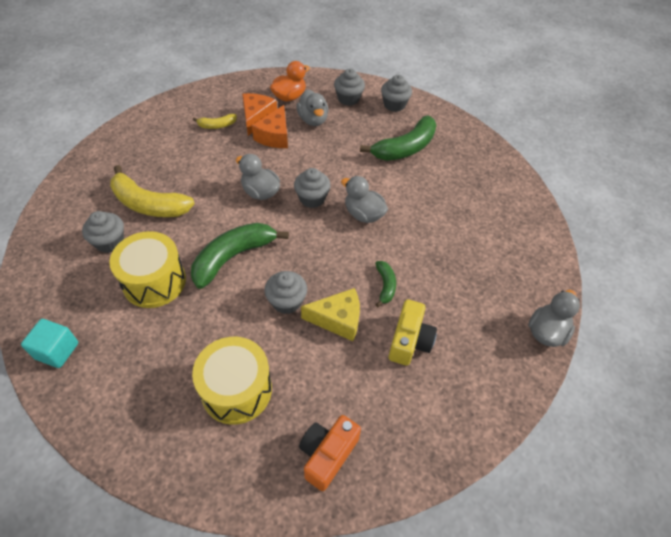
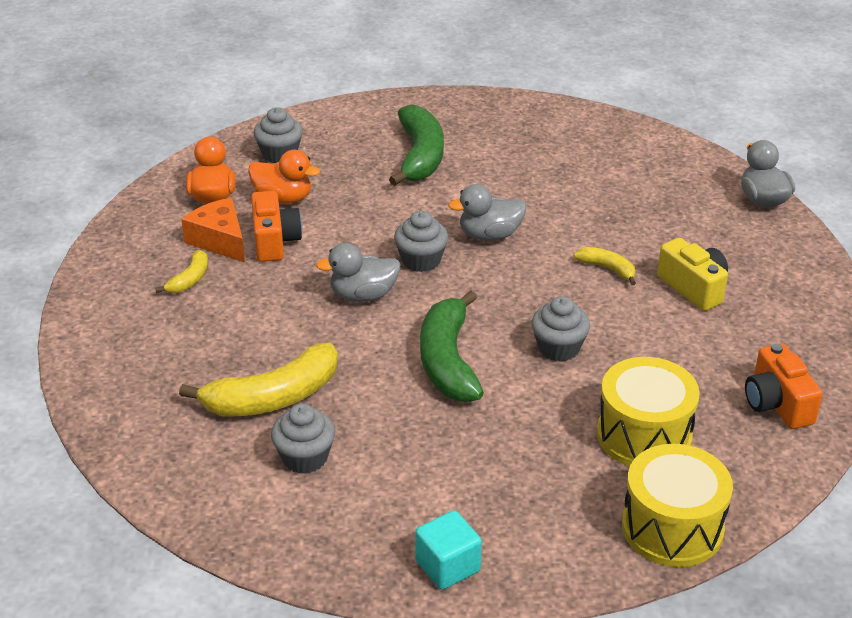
camera: 50 degrees left, 15 degrees down
yellow drum [109,231,186,308] -> yellow drum moved to [622,444,733,567]
orange cheese [252,105,288,148] -> orange camera [251,191,302,262]
grey duck [296,89,328,126] -> orange duck [248,150,320,204]
yellow cheese [301,288,360,341] -> none
green banana [375,261,396,307] -> yellow banana [574,247,636,285]
grey cupcake [381,75,412,112] -> none

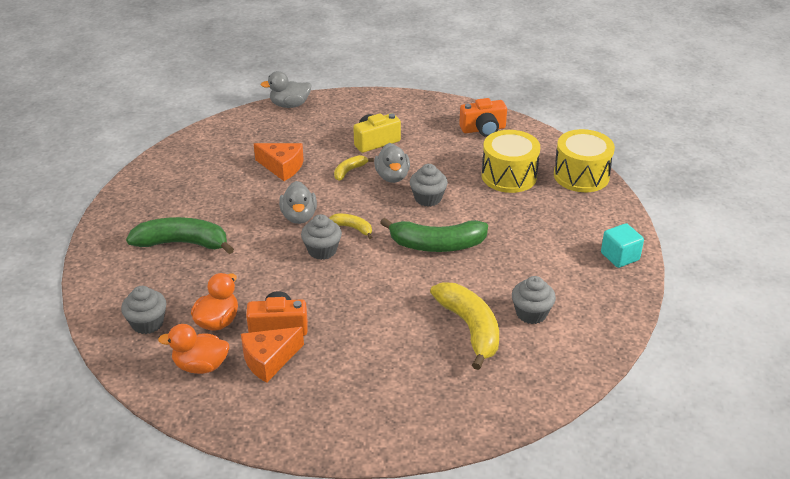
camera: 85 degrees left, 0 degrees up
yellow banana [155,250,208,293] -> yellow banana moved to [329,214,372,239]
grey duck [316,243,401,302] -> grey duck moved to [374,143,410,183]
none -> orange cheese [254,143,304,181]

